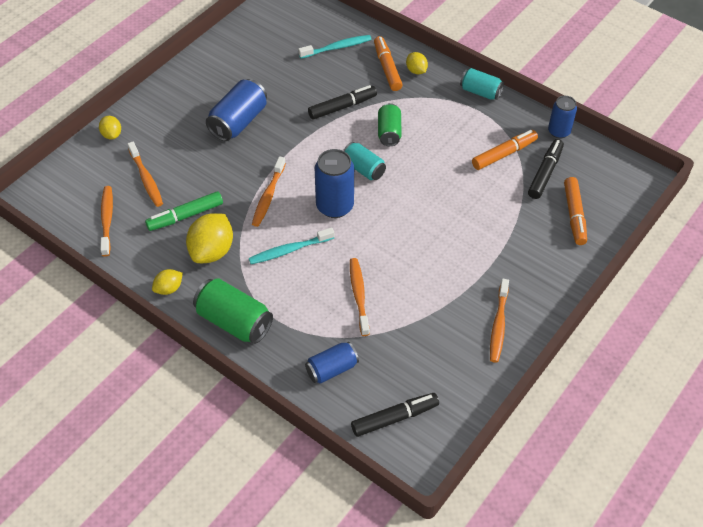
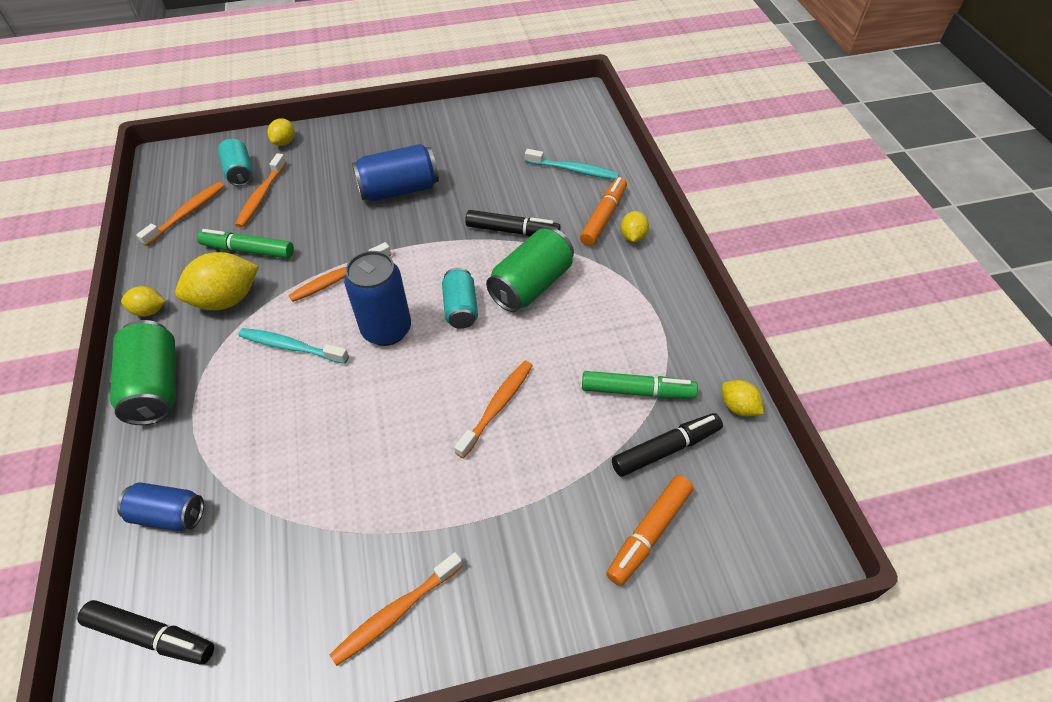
camera: 40 degrees right, 0 degrees up
orange toothbrush [350,258,370,336] -> orange toothbrush moved to [454,361,533,459]
green can [378,103,402,146] -> green can [486,228,574,312], size x1.56
turquoise can [460,68,504,100] -> turquoise can moved to [218,138,253,186]
orange marker [472,130,538,170] -> green marker [582,371,698,399]
blue can [548,96,577,139] -> yellow lemon [722,380,764,417]

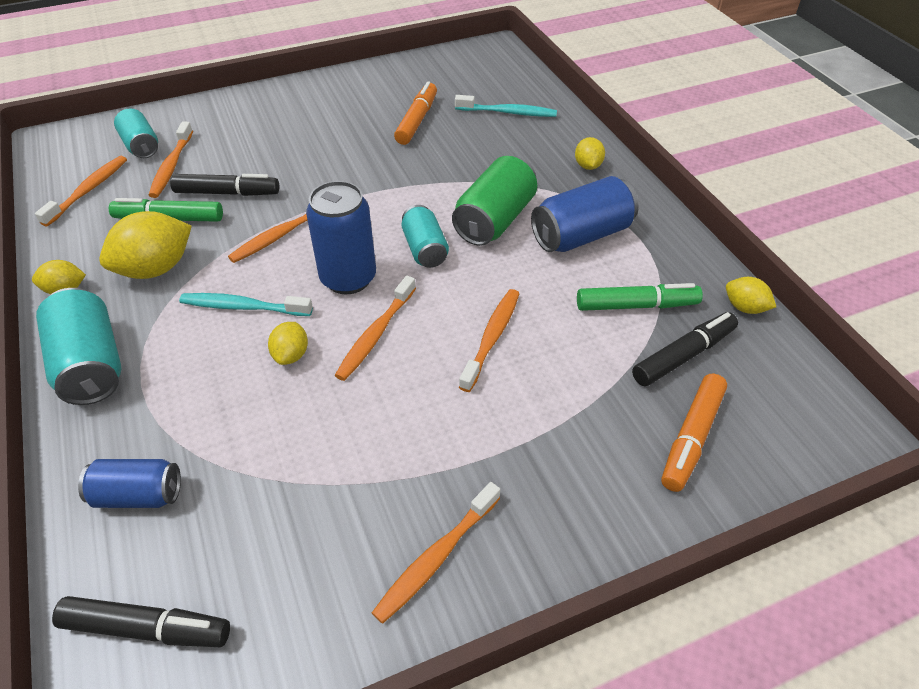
camera: 10 degrees left, 5 degrees down
green can [110,320,175,425] -> turquoise can [36,288,122,405]
yellow lemon [267,118,294,146] -> yellow lemon moved to [268,322,308,365]
blue can [352,144,439,201] -> blue can moved to [531,176,639,252]
black marker [465,210,561,236] -> black marker moved to [170,174,279,196]
orange marker [580,177,627,246] -> orange marker moved to [394,82,437,145]
none -> orange toothbrush [335,276,416,381]

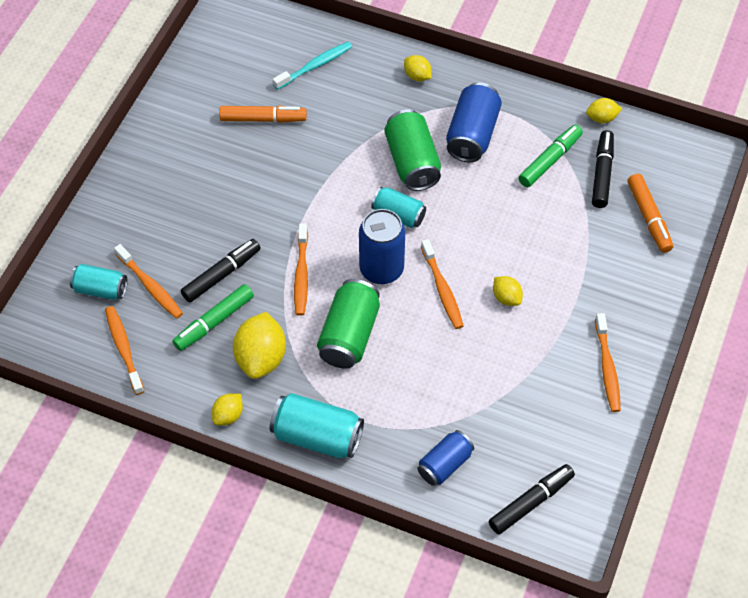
camera: 45 degrees left, 10 degrees up
turquoise toothbrush [179,293,313,316] -> green can [317,279,380,369]
yellow lemon [268,322,308,365] -> yellow lemon moved to [493,276,523,306]
orange marker [394,82,437,145] -> orange marker turned 120 degrees clockwise [219,106,307,123]
orange toothbrush [459,289,520,392] -> none

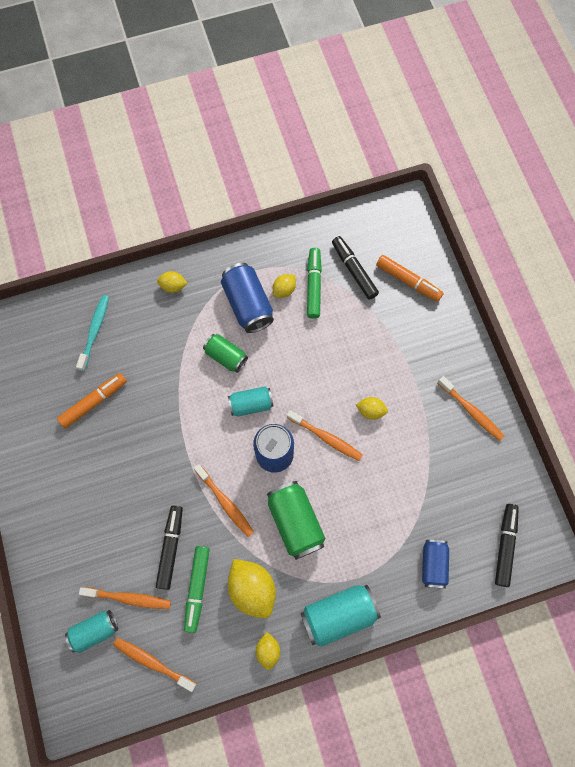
camera: 40 degrees left, 15 degrees up
green can [384,109,441,191] -> green can [203,334,248,373], size x0.64
yellow lemon [586,98,622,123] -> yellow lemon moved to [273,274,296,298]

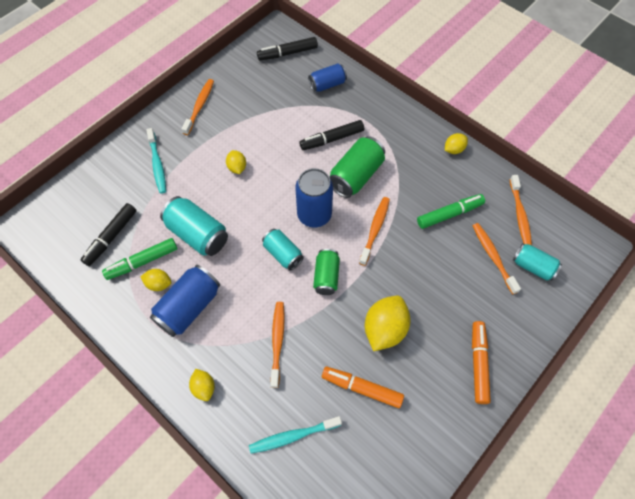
camera: 120 degrees left, 10 degrees down
black marker [156,506,183,590] -> black marker moved to [299,120,364,150]
green can [203,334,248,373] -> green can moved to [313,249,340,295]
yellow lemon [228,559,276,618] -> yellow lemon moved to [365,296,410,351]
orange toothbrush [287,410,363,461] -> orange toothbrush moved to [270,302,284,388]
turquoise can [300,585,381,647] -> turquoise can moved to [160,196,228,256]
orange marker [376,255,444,302] -> orange marker moved to [472,321,491,404]
none -> turquoise toothbrush [146,128,166,194]

